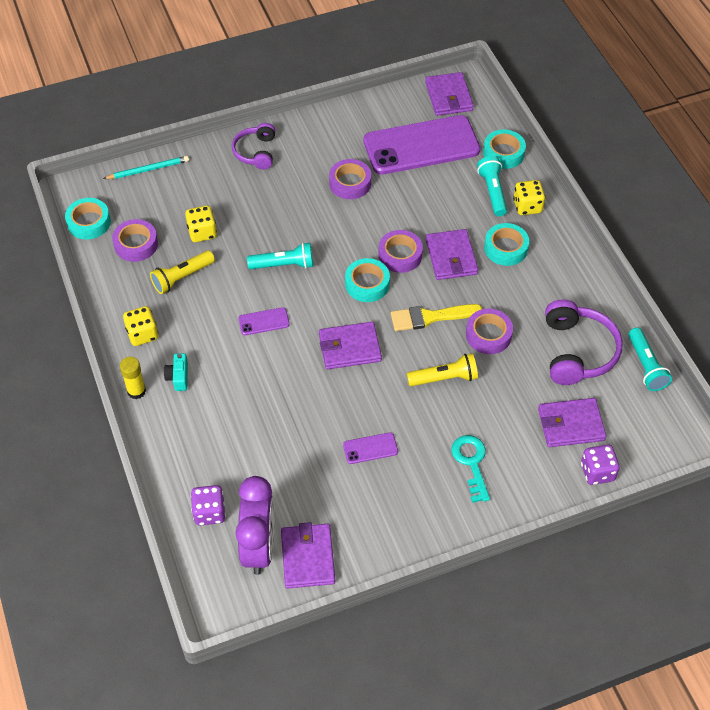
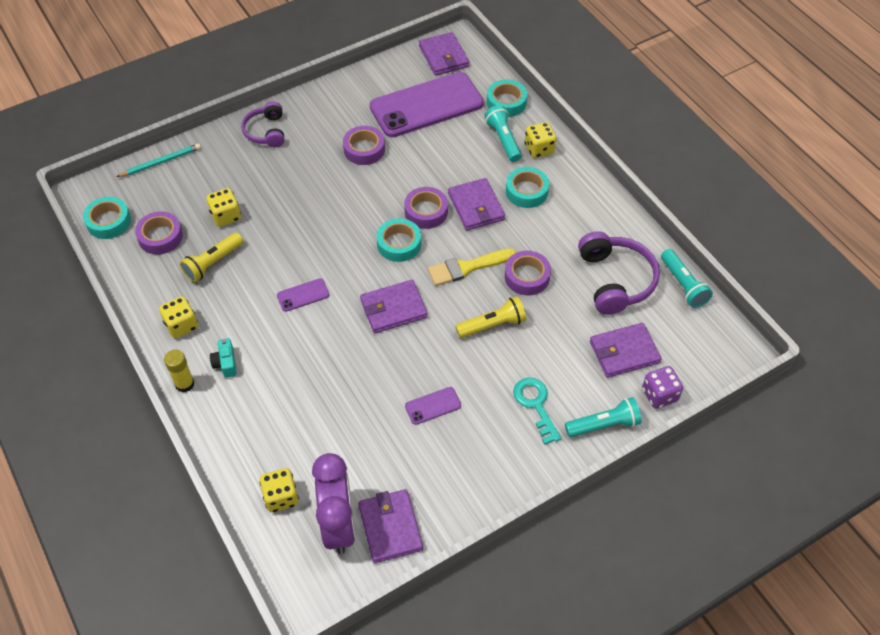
camera: 10 degrees left, 0 degrees up
purple dice [191,485,226,526] -> yellow dice [259,468,299,513]
turquoise flashlight [247,242,313,269] -> turquoise flashlight moved to [565,397,642,437]

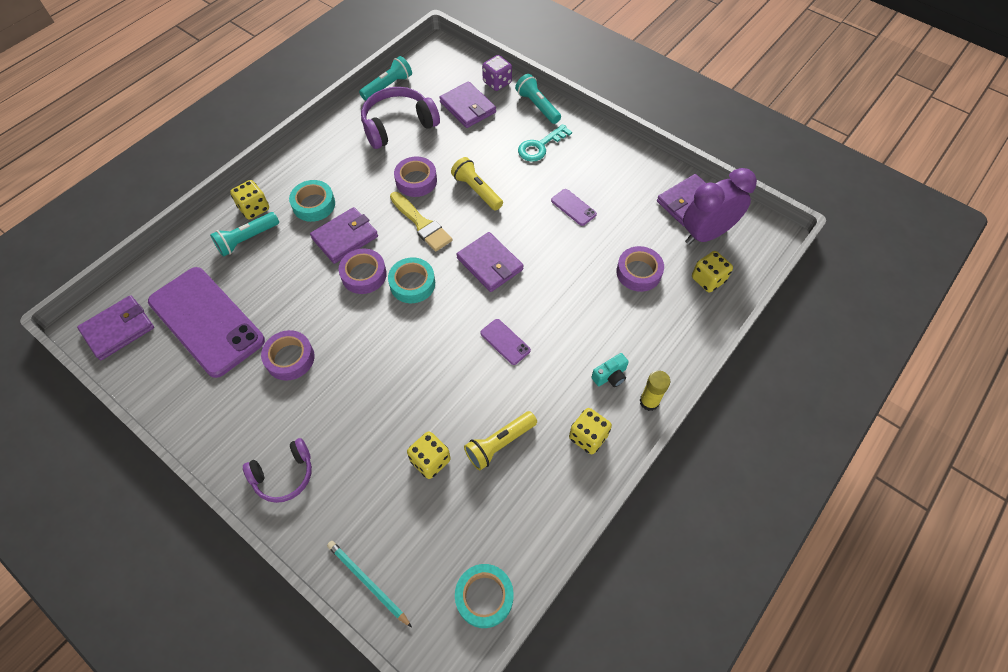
camera: 110 degrees left, 5 degrees up
purple tape [135,211,183,255] -> purple tape moved to [616,246,664,292]
yellow flashlight [180,233,243,282] -> yellow flashlight turned 120 degrees clockwise [464,411,537,470]
turquoise tape [487,80,527,117] -> none

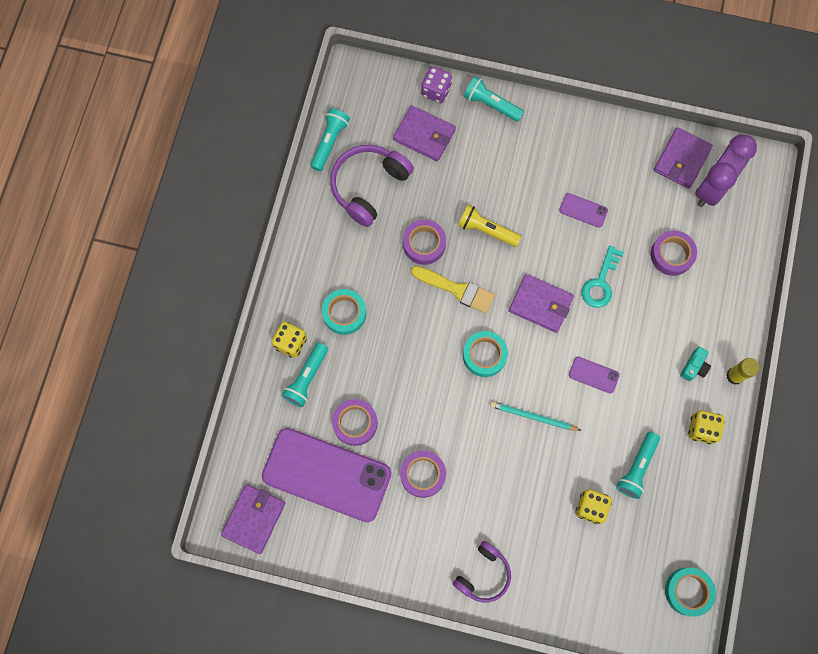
camera: 25 degrees left, 15 degrees up
purple wallet [310,207,378,264] -> none
turquoise pencil [327,541,412,628] -> turquoise pencil moved to [490,401,582,431]
purple tape [339,249,387,294] -> purple tape moved to [332,399,378,446]
yellow flashlight [464,411,537,470] -> turquoise flashlight [616,432,660,499]
turquoise key [518,124,572,162] -> turquoise key moved to [582,246,624,308]
yellow dice [692,251,733,292] -> none

